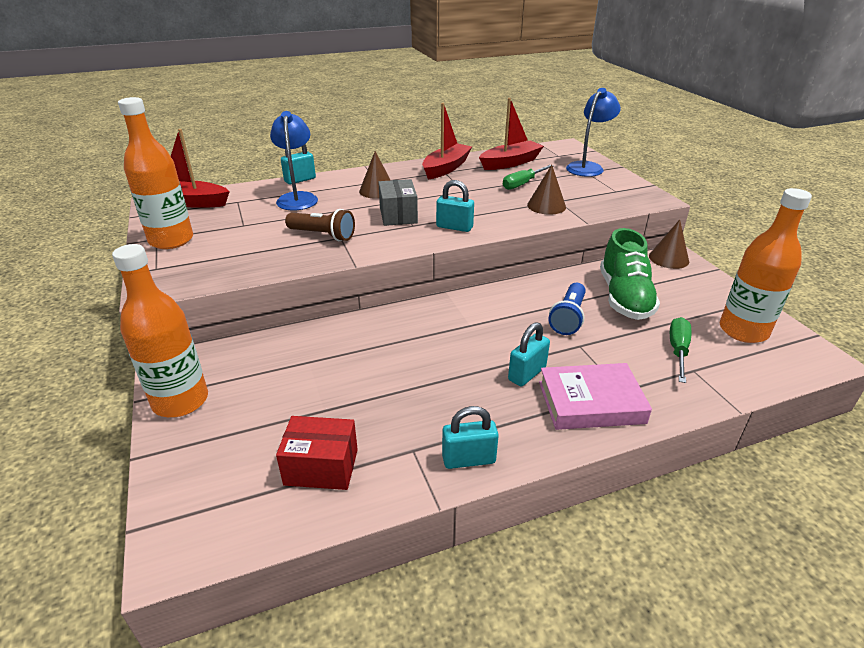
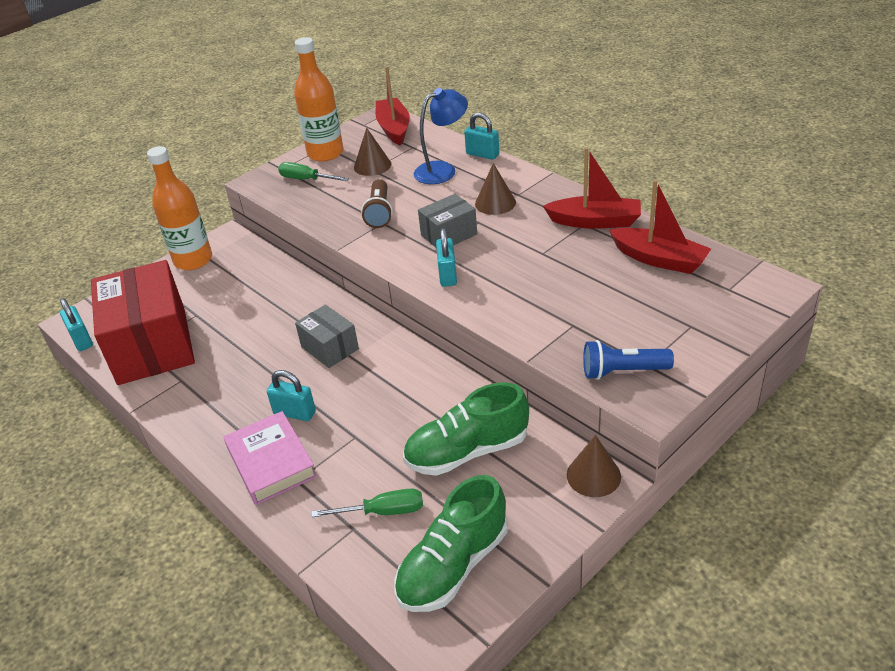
camera: 70 degrees right, 5 degrees up
red box [276,416,358,490] -> red box [91,260,195,385], size x2.03
turquoise padlock [442,406,499,469] -> turquoise padlock moved to [60,298,93,351]
green screwdriver [503,165,554,190] -> green screwdriver moved to [278,162,349,181]
brown cone [527,165,566,215] -> brown cone moved to [354,128,391,176]
blue flashlight [548,283,586,335] -> blue flashlight moved to [583,340,674,380]
blue lamp [566,88,621,177] -> none
orange bottle [720,188,812,343] -> green shoe [394,475,508,612]
none -> grey box [295,305,359,368]

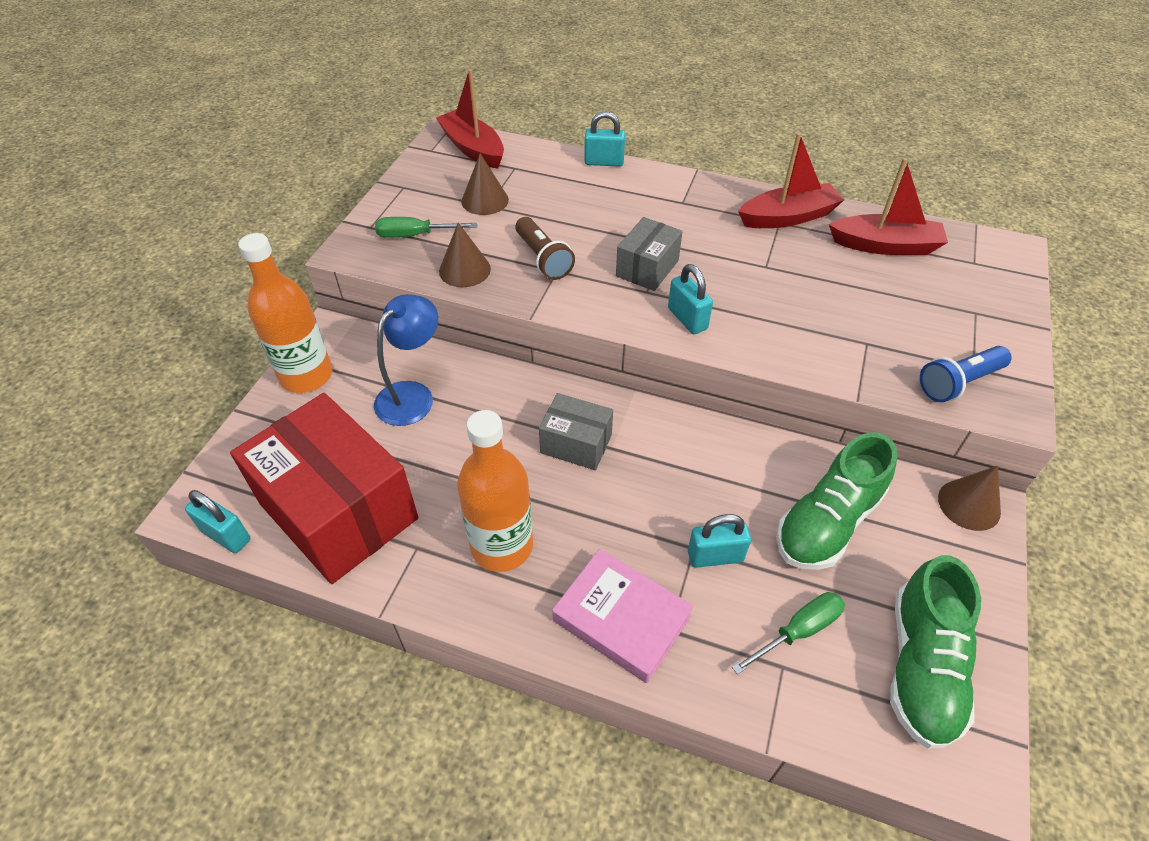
camera: 30 degrees left, 10 degrees up
turquoise padlock [267,370,316,421] -> turquoise padlock moved to [688,514,751,568]
orange bottle [294,37,344,162] -> orange bottle moved to [457,410,533,572]
blue lamp [414,88,468,184] -> blue lamp moved to [374,294,438,426]
brown cone [475,163,516,215] -> brown cone moved to [439,222,491,287]

